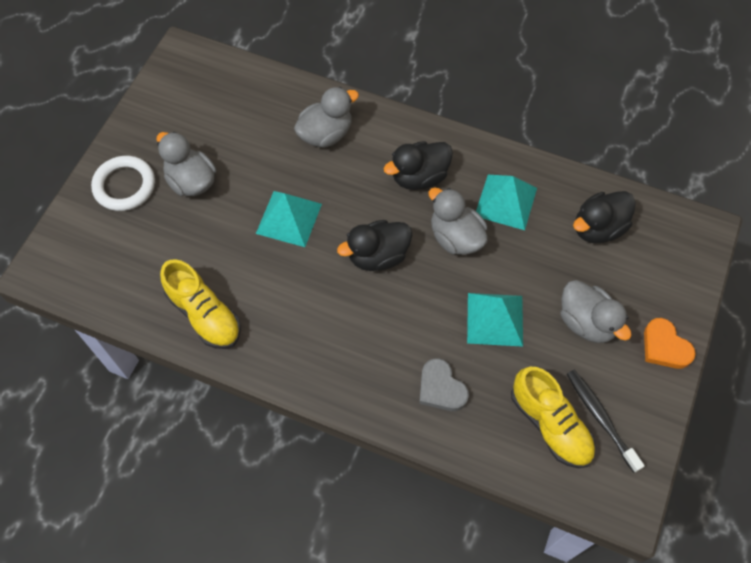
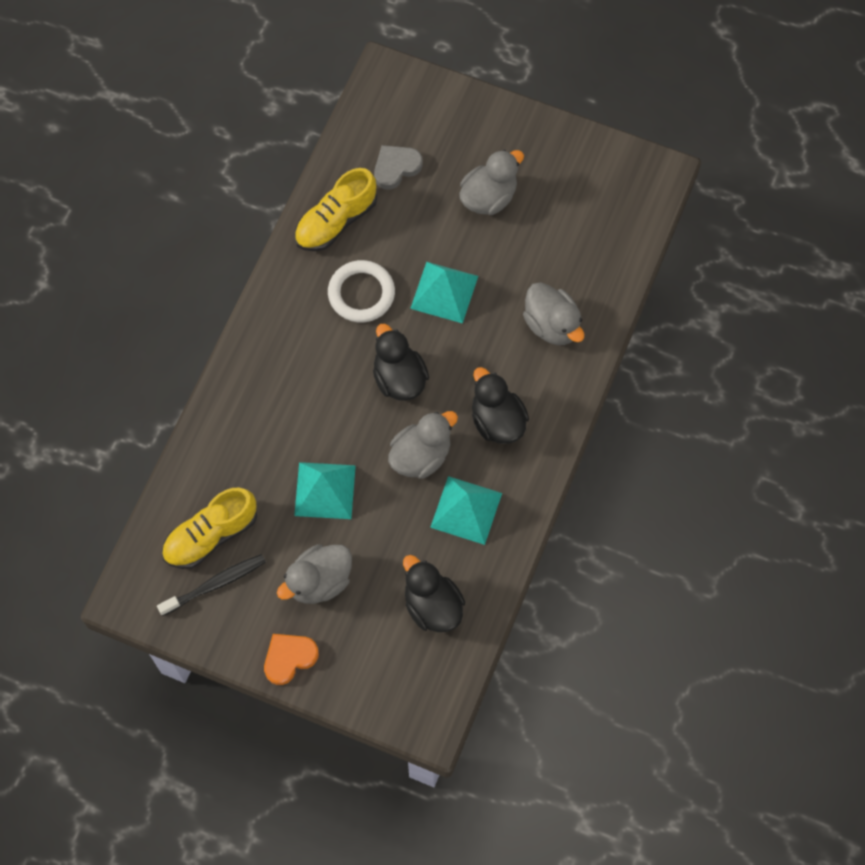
camera: 90 degrees right, 5 degrees up
white ring [91,156,155,211] -> white ring moved to [328,260,395,322]
grey heart [419,358,469,411] -> grey heart moved to [374,145,423,190]

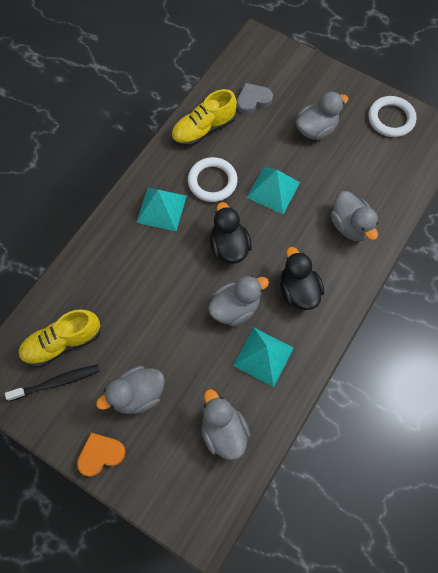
camera: 10 degrees right, 0 degrees up
turquoise pyramid [294,462,356,519] -> turquoise pyramid moved to [136,188,187,231]
black duck [403,555,465,632] -> grey duck [201,389,250,460]
none -> white ring [368,96,417,137]

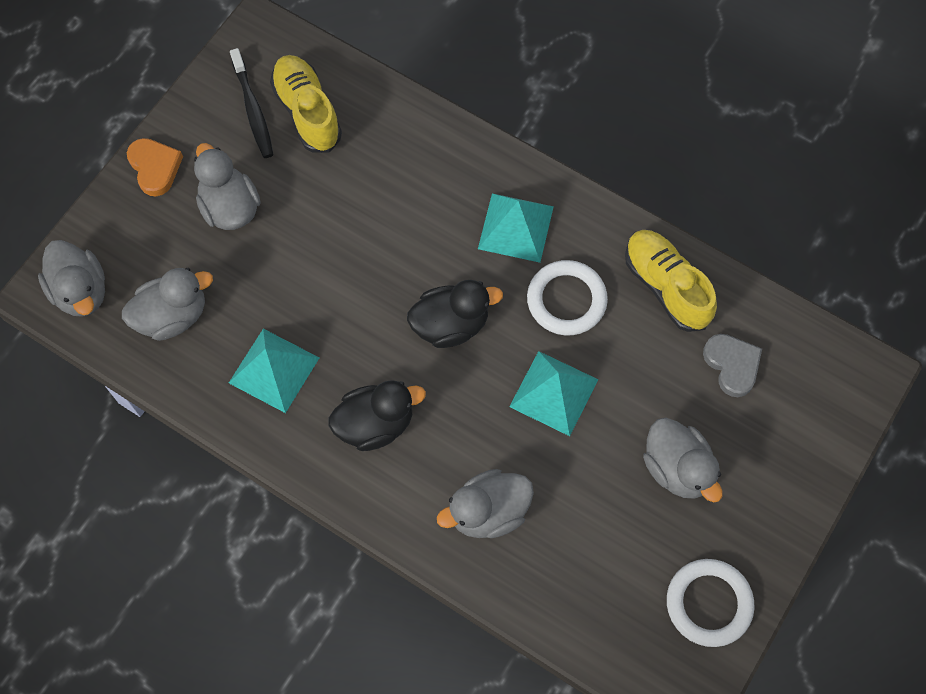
camera: 90 degrees right, 0 degrees up
grey duck [208,276,269,327] -> grey duck moved to [38,240,105,317]

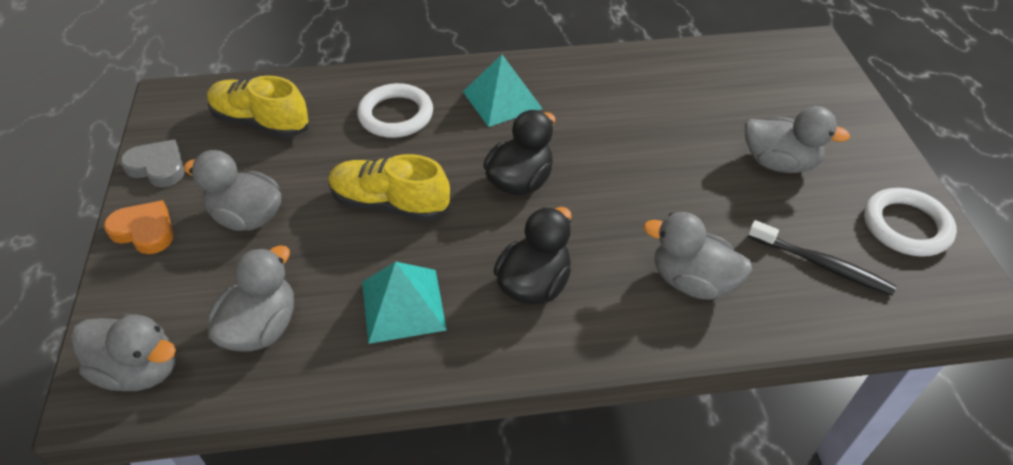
camera: 40 degrees left, 20 degrees down
black toothbrush [230,48,274,158] -> black toothbrush moved to [748,220,896,295]
grey duck [437,469,534,538] -> grey duck turned 90 degrees clockwise [644,212,753,300]
turquoise pyramid [509,351,598,436] -> none
white ring [527,260,608,335] -> white ring moved to [357,83,433,138]
yellow shoe [625,230,717,332] -> yellow shoe moved to [328,154,450,222]
grey heart [703,334,762,397] -> grey heart moved to [120,140,185,187]

